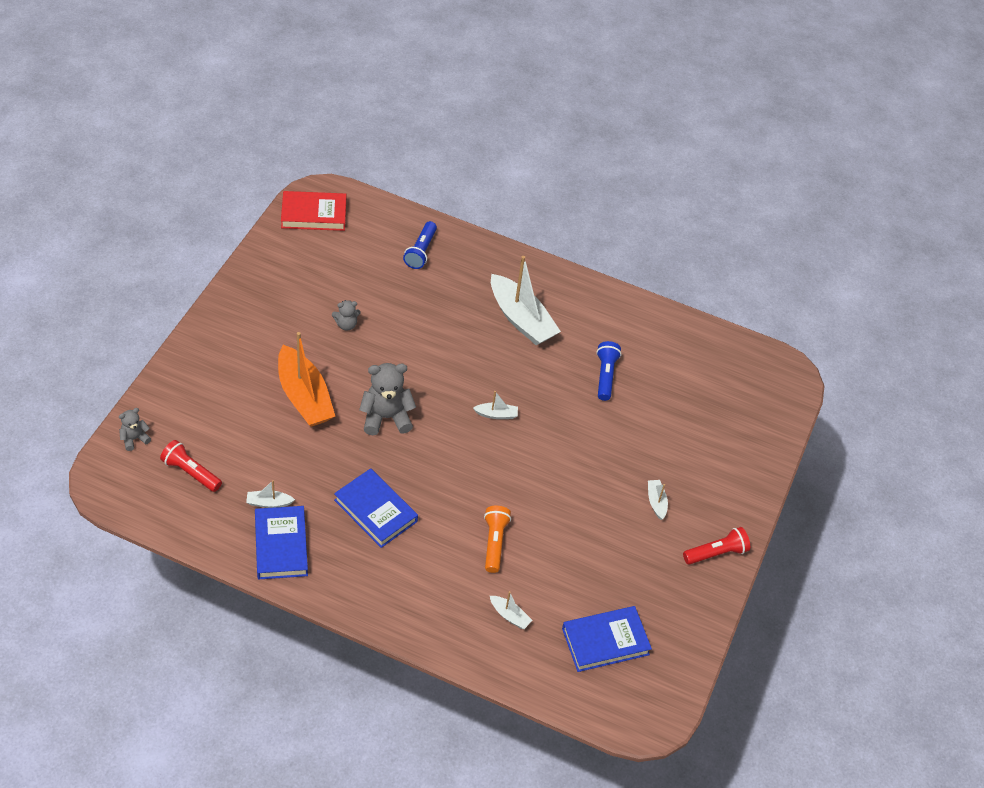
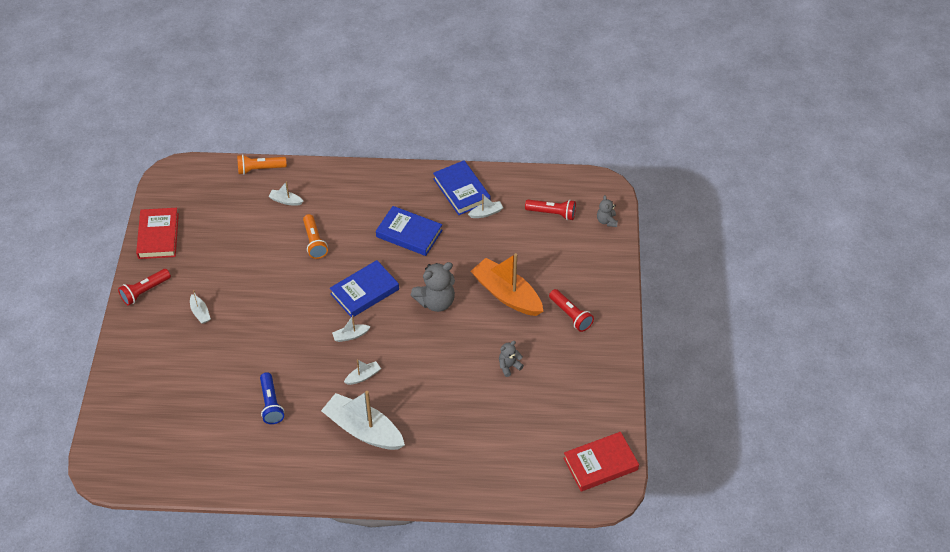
camera: 165 degrees right, 0 degrees up
grey teddy bear [119,408,151,451] -> grey teddy bear turned 135 degrees clockwise [597,195,618,227]
blue flashlight [403,221,437,269] -> none
blue book [562,606,652,672] -> blue book moved to [330,260,399,317]
none -> red book [136,208,179,259]
none -> orange flashlight [237,154,287,175]
none -> white boat [344,359,381,385]
none -> red flashlight [549,289,594,332]

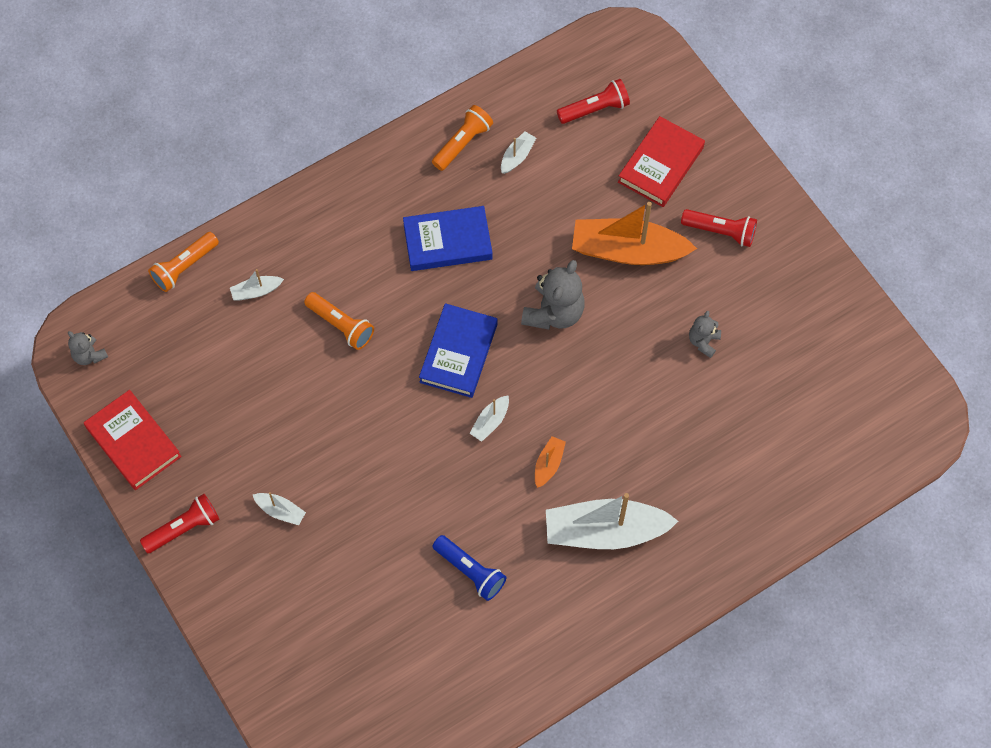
camera: 35 degrees left, 15 degrees up
red flashlight [118,269,171,306] -> red flashlight turned 135 degrees counterclockwise [140,494,219,553]
white boat [344,359,381,385] -> orange boat [535,436,566,488]
blue book [433,160,490,215] -> orange flashlight [432,105,493,171]
red book [563,432,639,492] -> red book moved to [618,116,705,207]
grey teddy bear [597,195,618,227] -> grey teddy bear moved to [68,331,108,365]

